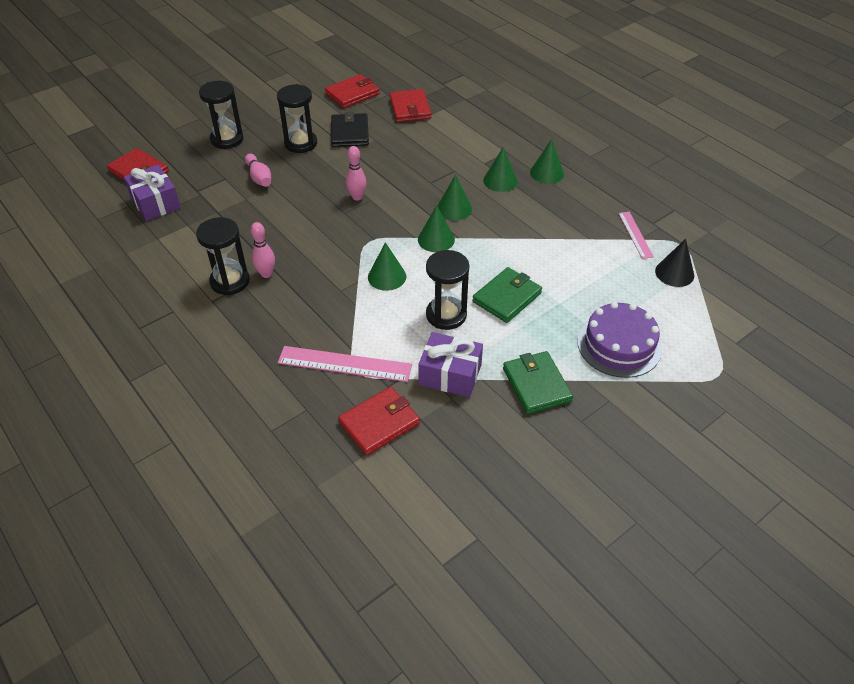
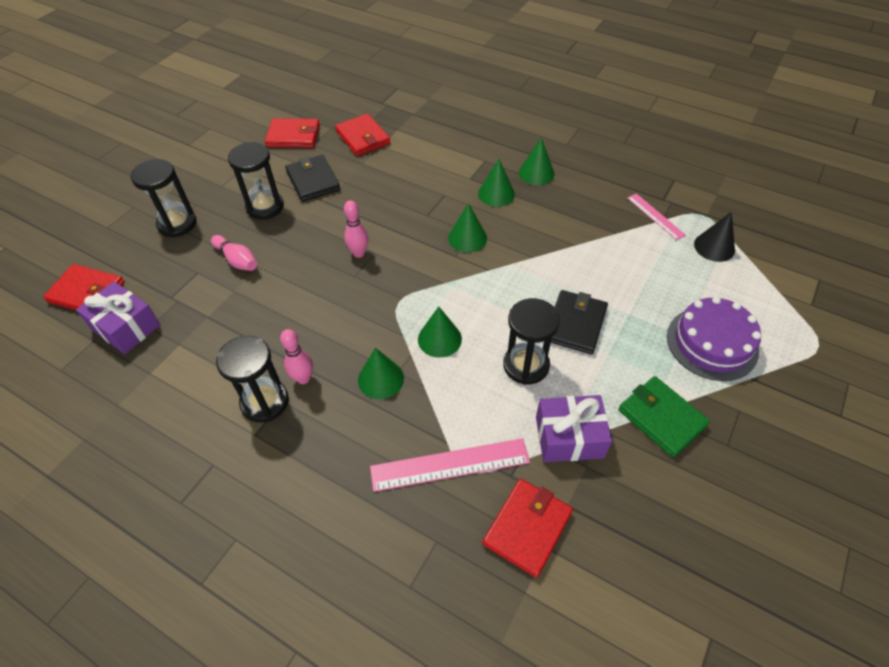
camera: 20 degrees left, 5 degrees up
red wallet [325,74,380,108] -> red wallet turned 60 degrees clockwise [265,118,320,148]
green cone [418,205,455,252] -> green cone moved to [358,348,404,399]
green wallet [472,267,542,323] -> black wallet [551,290,608,354]

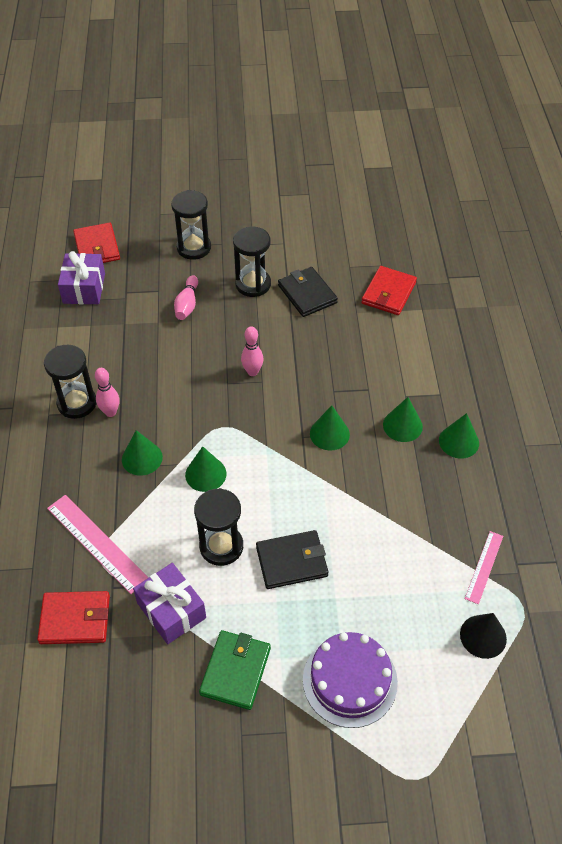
camera: 55 degrees right, 0 degrees up
red wallet [265,118,320,148] -> none
black wallet [285,155,340,202] -> black wallet turned 60 degrees counterclockwise [278,267,338,317]

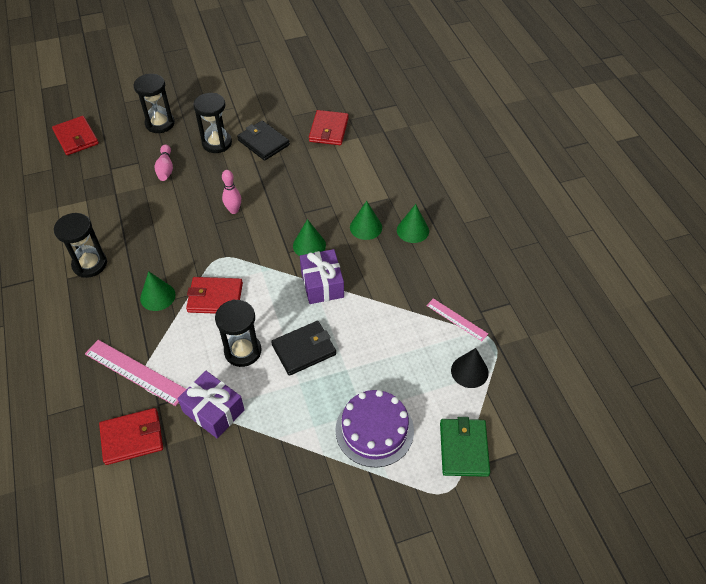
camera: 15 degrees left, 0 degrees up
purple gift [58,251,105,304] -> purple gift moved to [300,249,344,304]
pink bowling pin [95,368,119,417] -> none
green cone [185,446,227,492] -> red wallet [186,277,243,314]
green wallet [199,630,271,710] -> green wallet moved to [440,417,490,477]
pink ruler [465,531,503,605] -> pink ruler turned 60 degrees counterclockwise [426,298,488,341]

